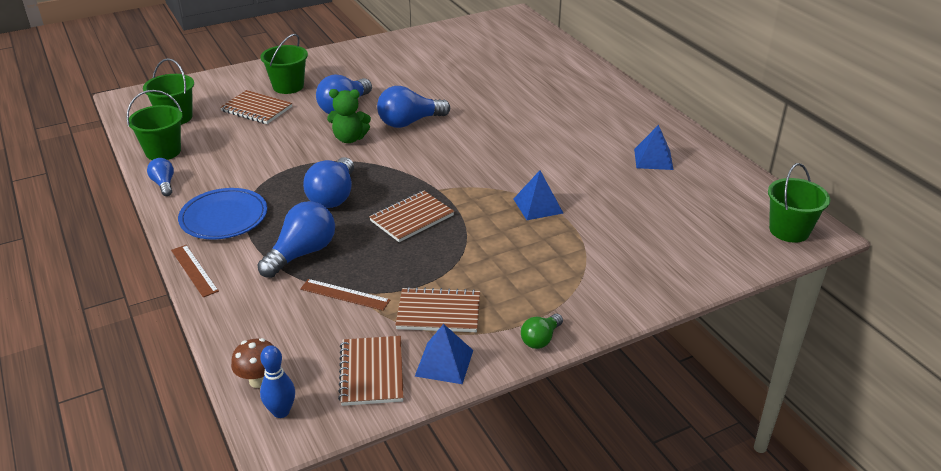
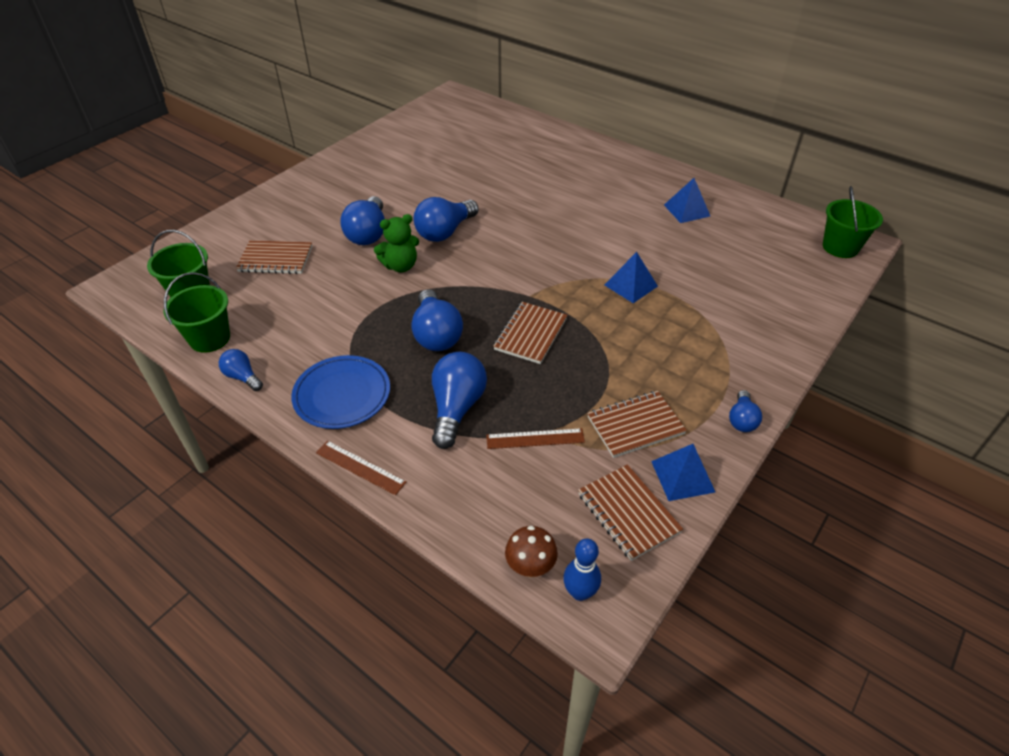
camera: 25 degrees left, 10 degrees up
green bucket [260,34,308,94] -> none
green light bulb [521,314,563,349] -> blue light bulb [729,390,762,432]

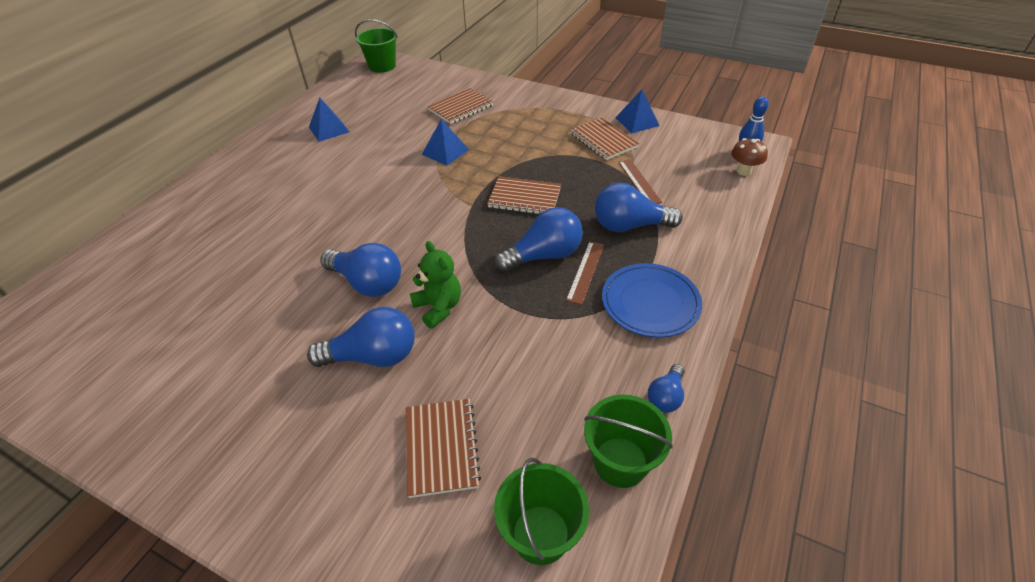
camera: 100 degrees left, 0 degrees up
brown ruler [316,440,407,495] -> brown ruler moved to [566,241,604,305]
brown notebook [578,464,683,561] -> brown notebook moved to [428,88,494,124]
blue light bulb [729,390,762,432] -> none

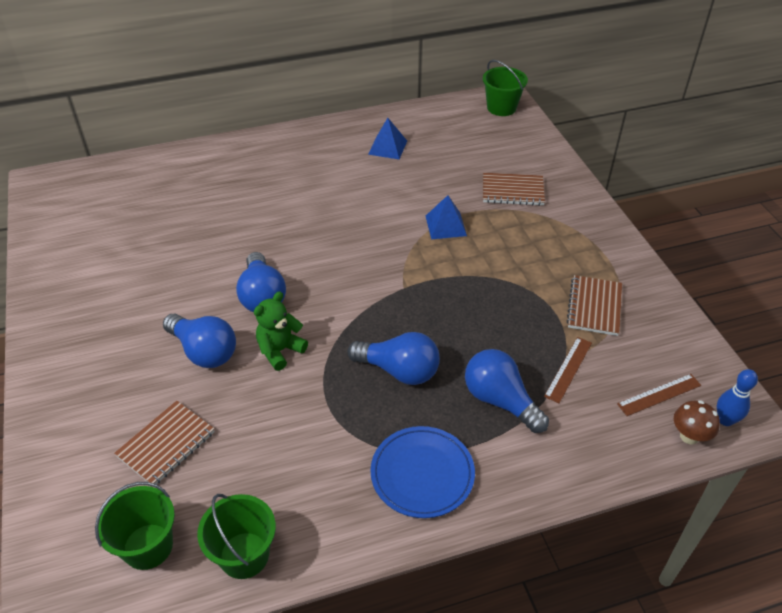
camera: 45 degrees right, 0 degrees up
green teddy bear [410,241,461,328] -> green teddy bear turned 150 degrees counterclockwise [254,291,308,371]
brown notebook [487,176,561,214] -> none
brown ruler [566,241,604,305] -> brown ruler moved to [617,374,701,416]
blue pyramid [616,89,659,133] -> none
blue light bulb [648,364,684,413] -> none

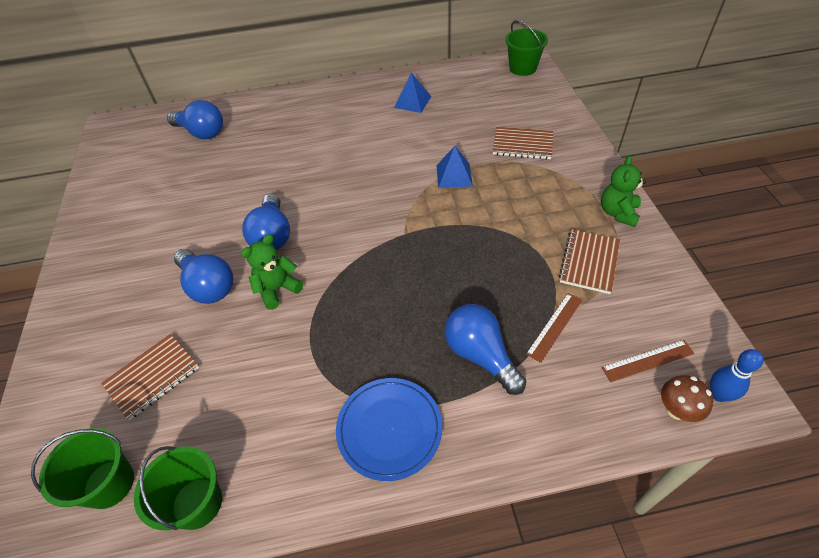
camera: 10 degrees right, 5 degrees up
blue light bulb [348,332,440,385] -> blue light bulb moved to [167,100,223,139]
none -> green teddy bear [601,156,646,227]

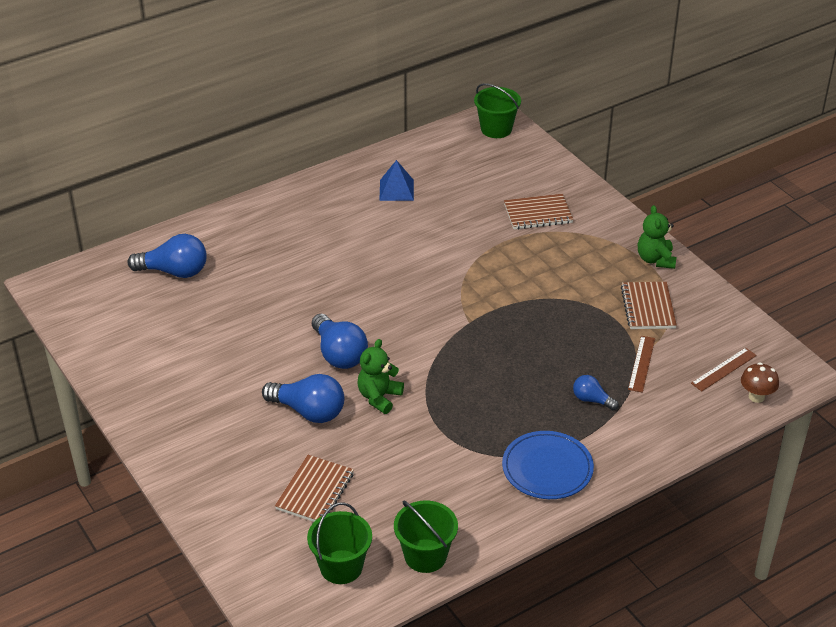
camera: 25 degrees left, 10 degrees down
blue pyramid [437,146,473,188] -> none
blue light bulb [445,304,526,395] -> blue light bulb [573,375,619,410], size x0.55
blue bowling pin [710,349,764,402] -> none

